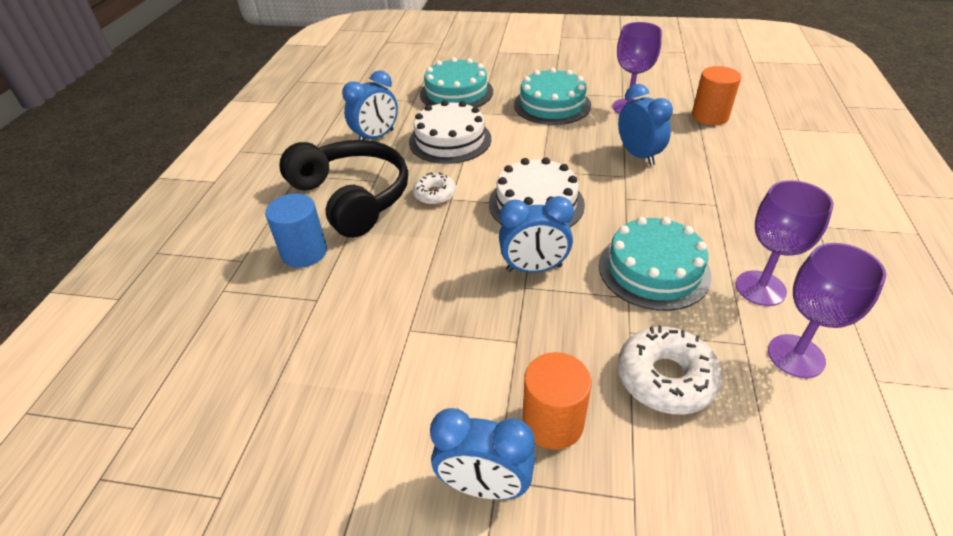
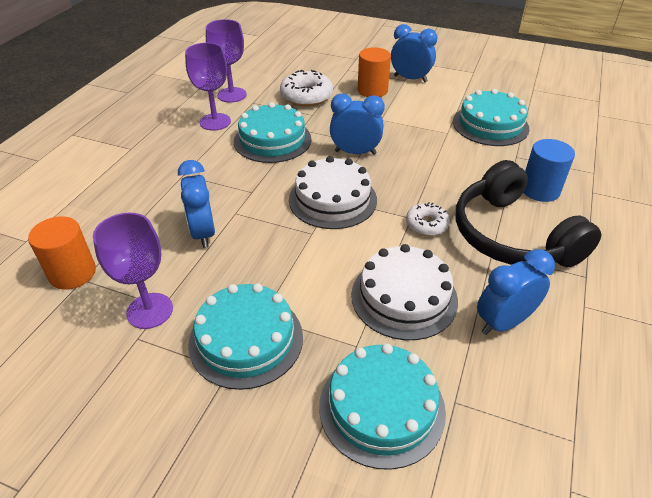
camera: 170 degrees left, 0 degrees up
none -> turquoise cake [453,89,530,146]

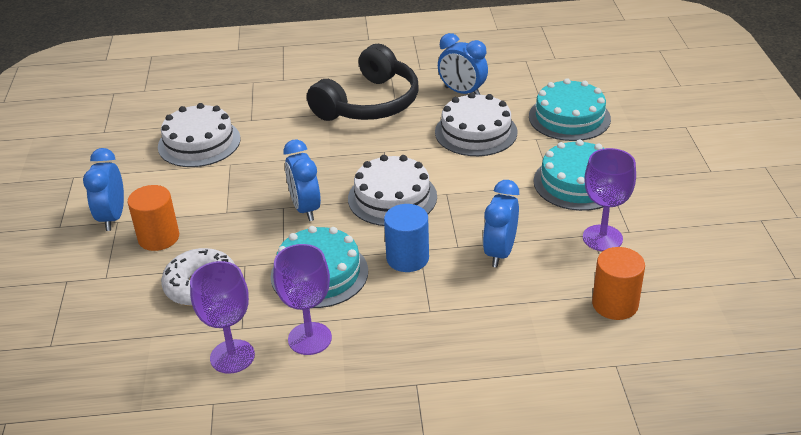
camera: 115 degrees left, 5 degrees down
blue clock [178,160,215,248] -> blue clock turned 150 degrees clockwise [483,180,519,267]
white donut [406,202,450,236] -> none
turquoise cake [453,89,530,146] -> white cake [158,103,241,167]
blue cylinder [523,139,575,202] -> blue cylinder moved to [384,204,429,272]

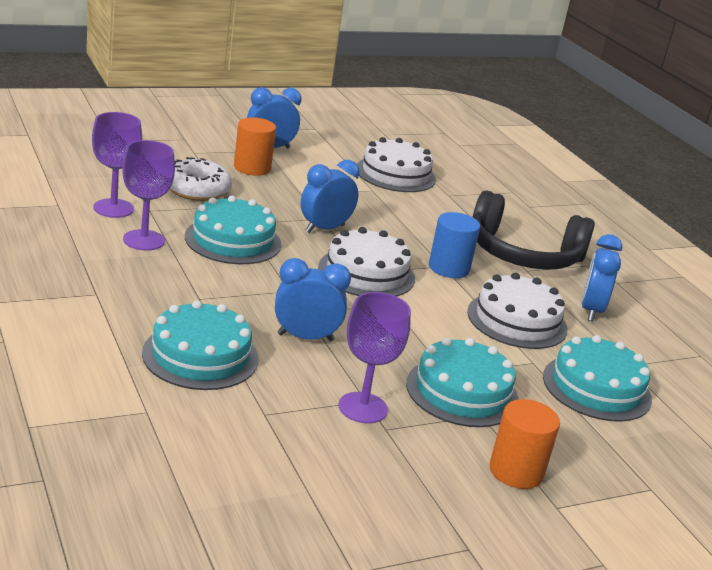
camera: 65 degrees right, 10 degrees down
blue cylinder [384,204,429,272] -> blue cylinder moved to [429,212,480,278]
orange cylinder [592,247,645,320] -> orange cylinder moved to [489,399,560,489]
none -> turquoise cake [142,300,259,390]

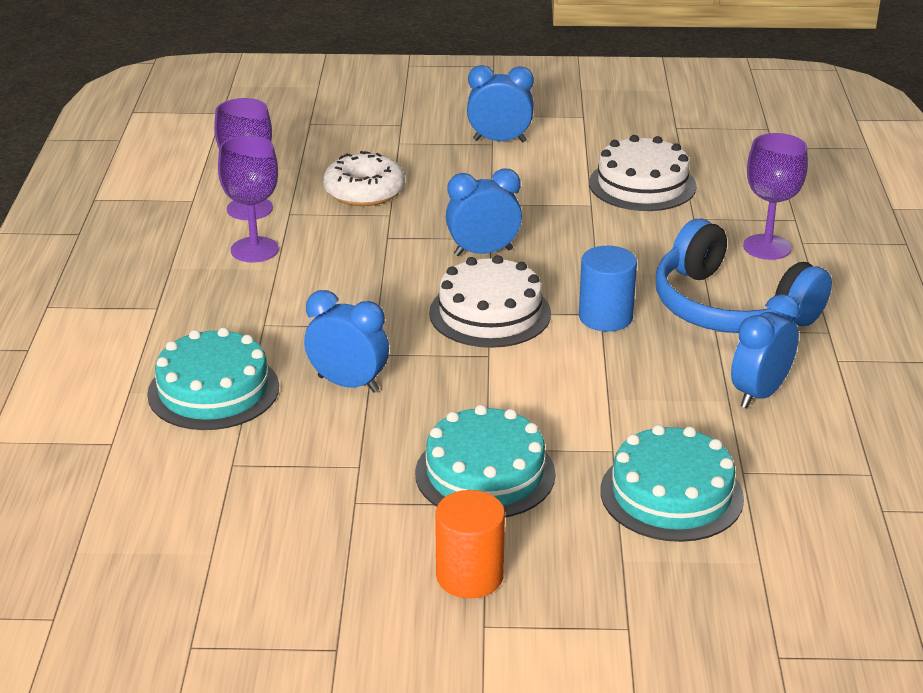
camera: 30 degrees right, 5 degrees up
turquoise cake [185,196,281,264] -> none
orange cylinder [234,117,276,176] -> none
purple goblet [339,292,411,423] -> purple goblet moved to [743,133,808,260]
white cake [467,273,567,349] -> none
black headphones [473,191,595,270] -> blue headphones [656,219,832,333]

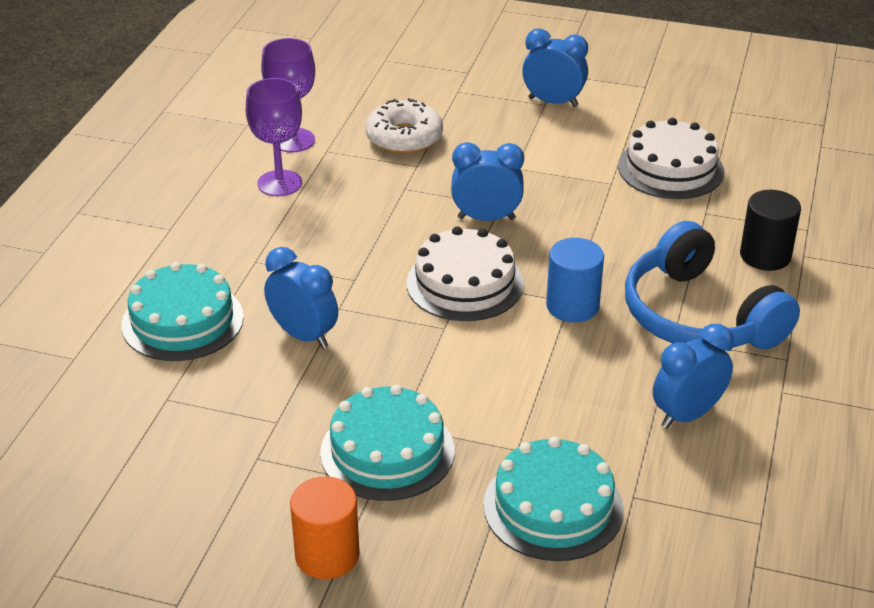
camera: 15 degrees right, 5 degrees up
purple goblet [743,133,808,260] -> black cylinder [740,190,801,271]

